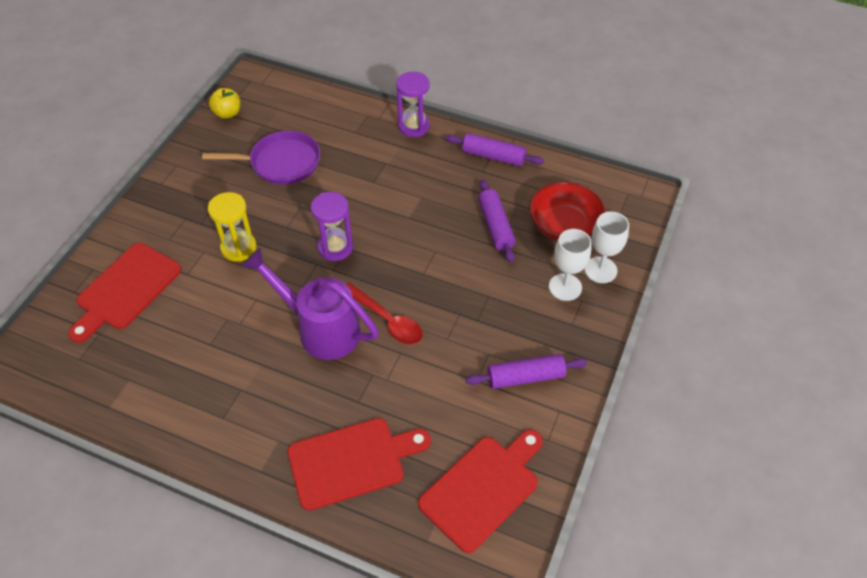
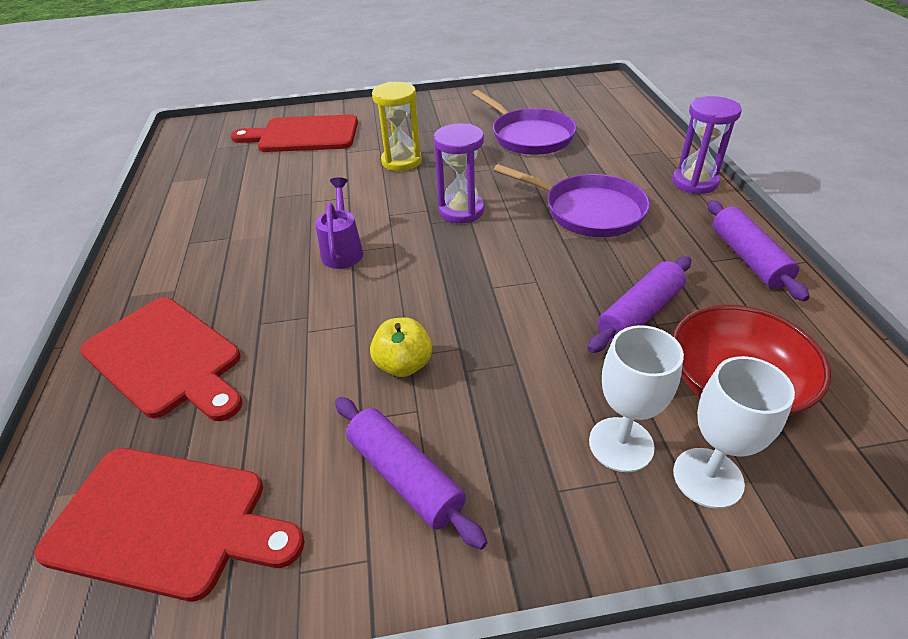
camera: 60 degrees right, 10 degrees down
yellow apple [209,88,240,119] -> yellow apple moved to [370,318,432,377]
purple watering can [242,248,379,360] -> purple watering can [315,177,363,269], size x0.54
red spoon [347,283,423,345] -> none
none -> purple pan [493,164,650,237]

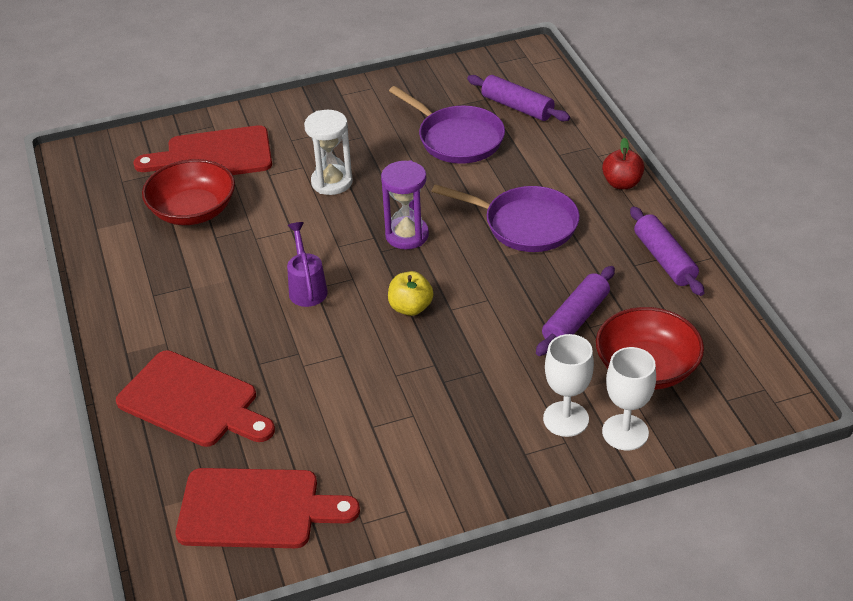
camera: 10 degrees left, 0 degrees up
purple rolling pin [335,397,487,550] -> purple rolling pin moved to [467,75,570,121]
yellow apple [370,318,432,377] -> yellow apple moved to [388,271,434,316]
yellow hourglass [372,82,422,171] -> white hourglass [304,110,353,195]
purple hourglass [672,96,742,194] -> red apple [602,138,645,189]
none -> red bowl [142,159,235,225]

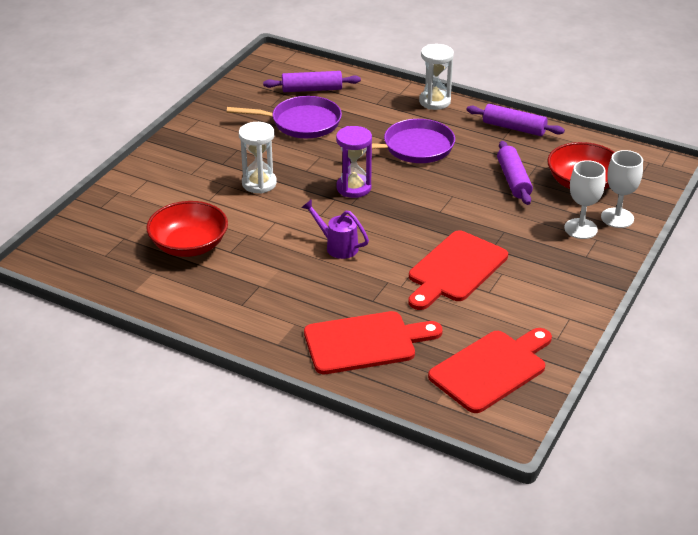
camera: 45 degrees left, 5 degrees down
red cutting board [133,125,272,175] -> red cutting board moved to [408,230,508,310]
yellow apple [388,271,434,316] -> none
red apple [602,138,645,189] -> white hourglass [419,44,454,110]

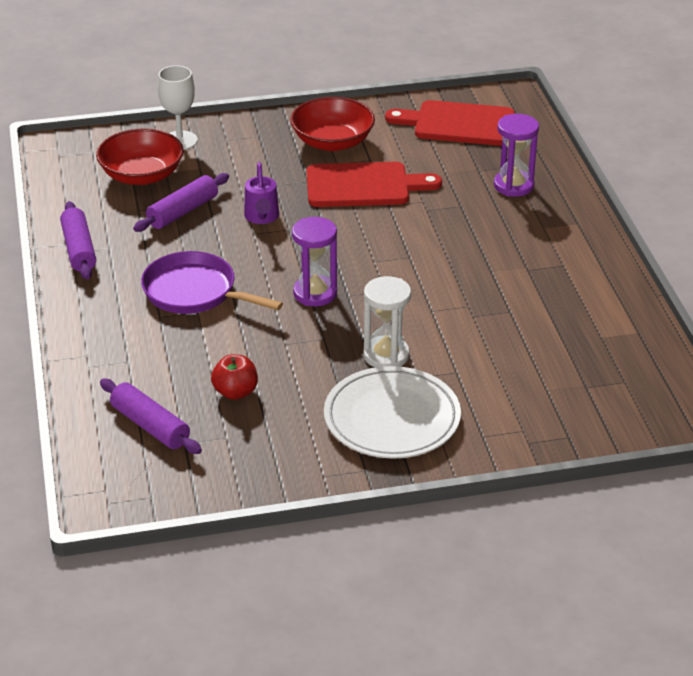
camera: 130 degrees left, 0 degrees up
red bowl [146,201,228,257] -> red bowl moved to [290,97,375,151]
purple pan [227,96,342,138] -> red apple [211,354,258,400]
purple watering can [301,199,369,259] -> purple watering can moved to [244,162,279,224]
red cutting board [304,311,443,374] -> purple hourglass [494,114,539,197]
white hourglass [419,44,454,110] -> none
white goblet [564,160,606,239] -> none
none -> white plate [324,366,461,459]

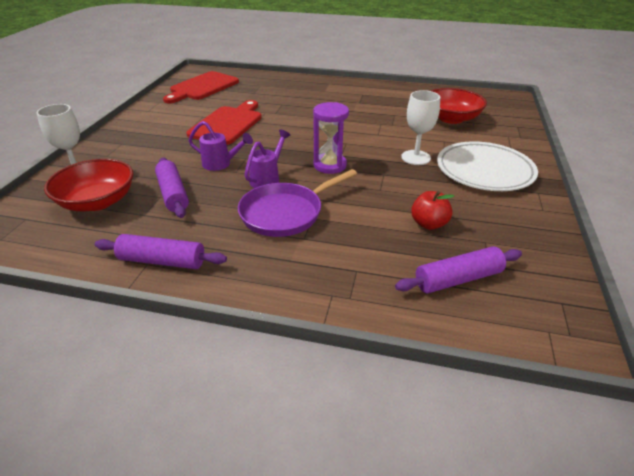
camera: 65 degrees left, 0 degrees up
red bowl [290,97,375,151] -> red bowl moved to [431,88,487,124]
white hourglass [364,276,411,367] -> white goblet [401,90,440,165]
purple hourglass [494,114,539,197] -> none
none -> purple watering can [245,130,290,188]

